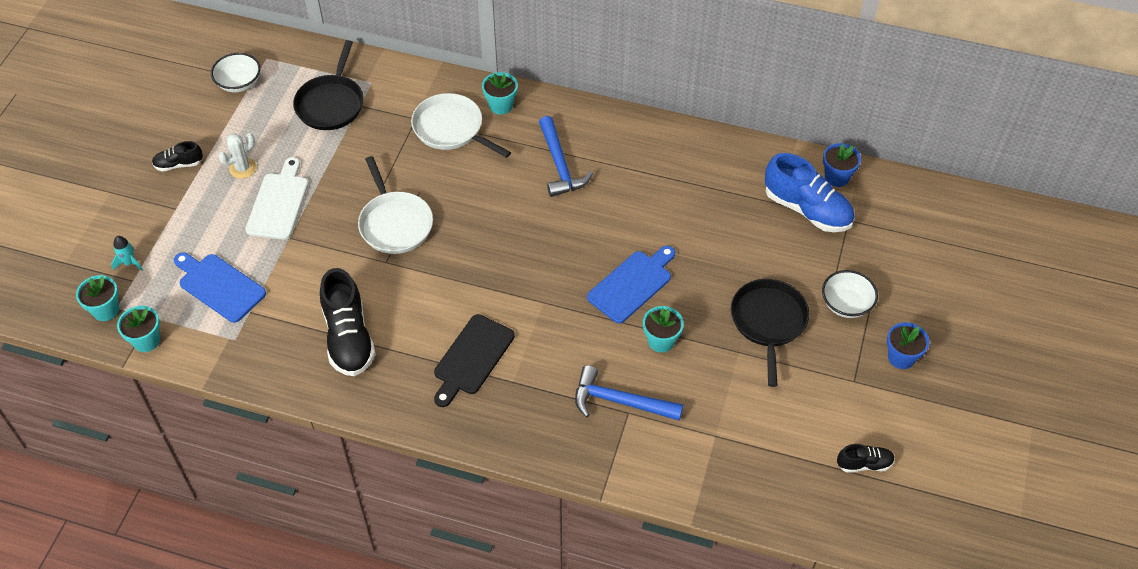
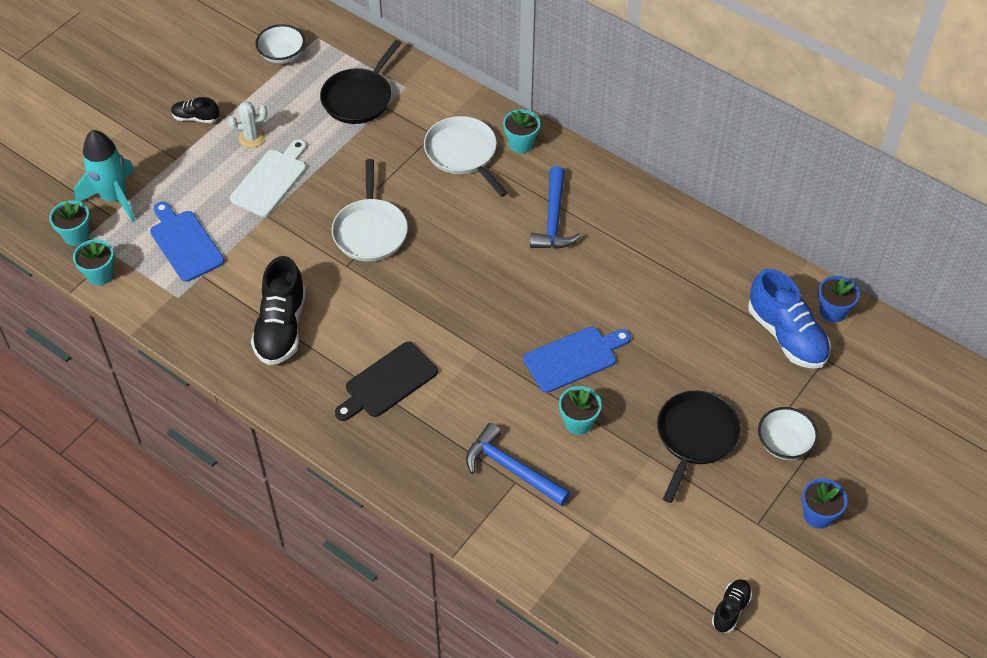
camera: 20 degrees right, 0 degrees up
turquoise rocket [111,236,143,271] -> turquoise rocket [74,130,136,222], size x2.25
black shoe [837,444,895,473] -> black shoe turned 75 degrees counterclockwise [712,579,752,633]

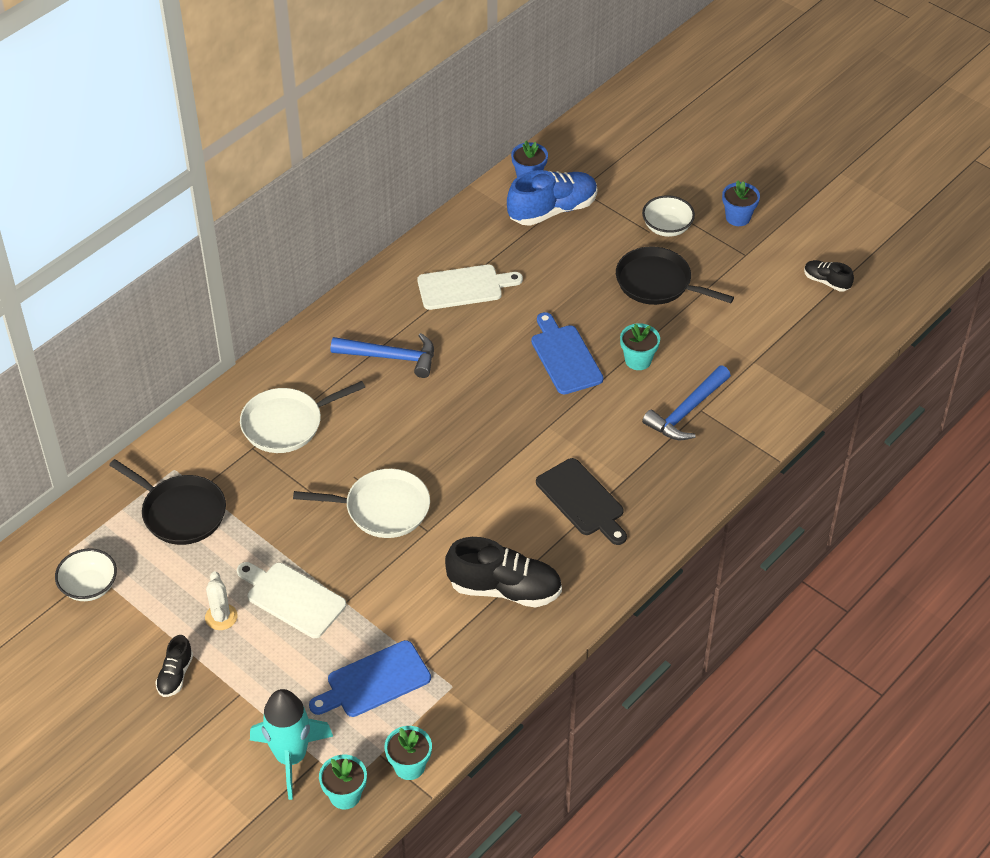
camera: 85 degrees left, 5 degrees down
turquoise flower pot [503,109,540,153] -> none
none -> white cutting board [417,265,523,310]

